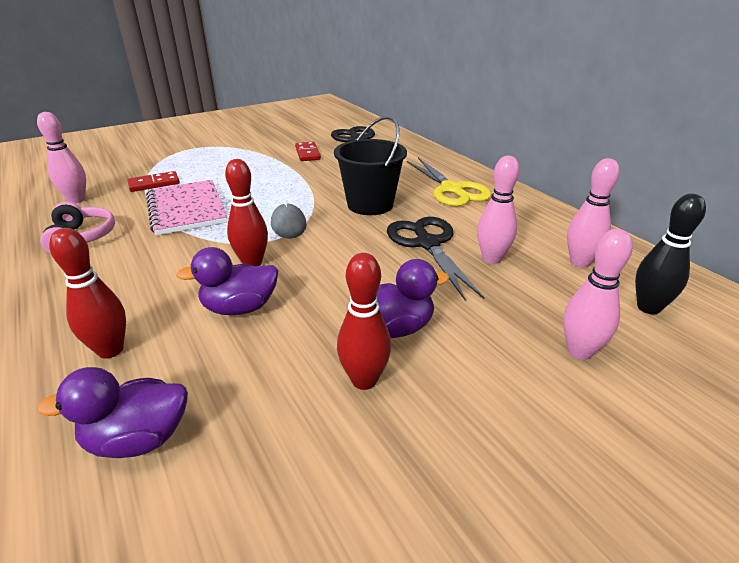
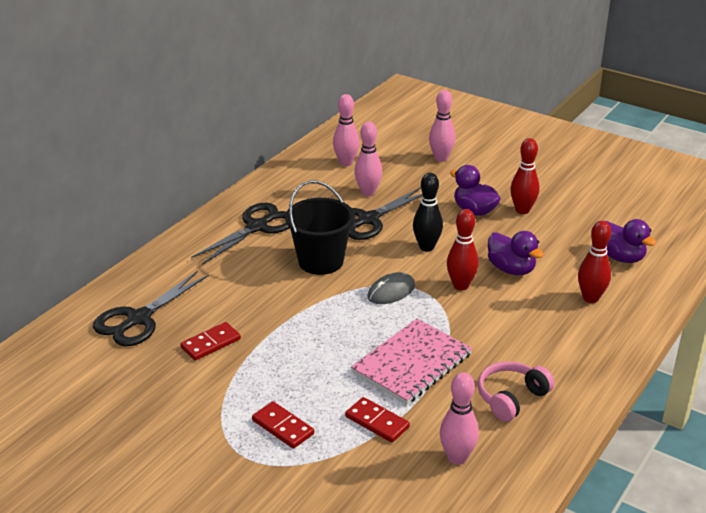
camera: 115 degrees left, 0 degrees up
yellow scissors [407,158,492,206] -> black scissors [191,203,290,265]
black bowling pin [635,194,706,314] -> black bowling pin moved to [413,173,443,251]
none -> red domino [252,401,314,449]

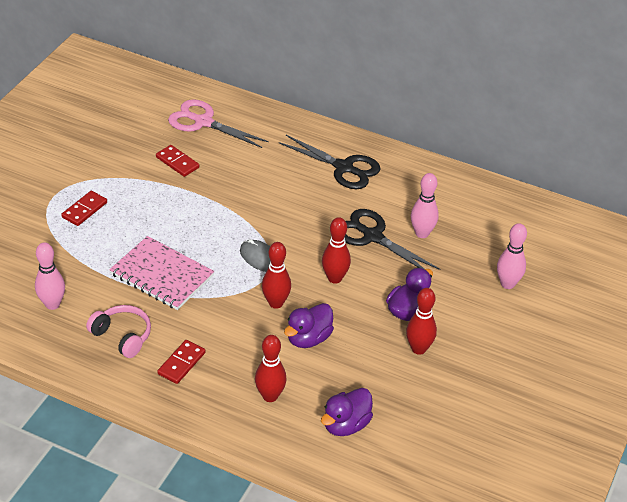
camera: 80 degrees right, 10 degrees up
black scissors [93,271,209,346] -> pink scissors [168,99,269,148]
black bucket [285,180,355,275] -> none
pink bowling pin [333,94,360,166] -> none
red domino [345,397,410,443] -> red domino moved to [157,340,205,384]
black bowling pin [413,173,443,251] -> red bowling pin [322,217,351,284]

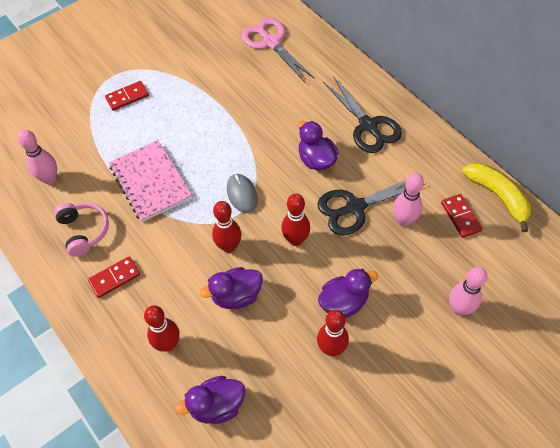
camera: 30 degrees right, 15 degrees up
red domino [156,145,199,177] -> red domino moved to [441,194,483,238]
black scissors [345,209,440,270] -> black scissors turned 90 degrees counterclockwise [317,180,427,235]
none -> purple duck [298,121,339,170]
none -> yellow banana [462,163,531,232]

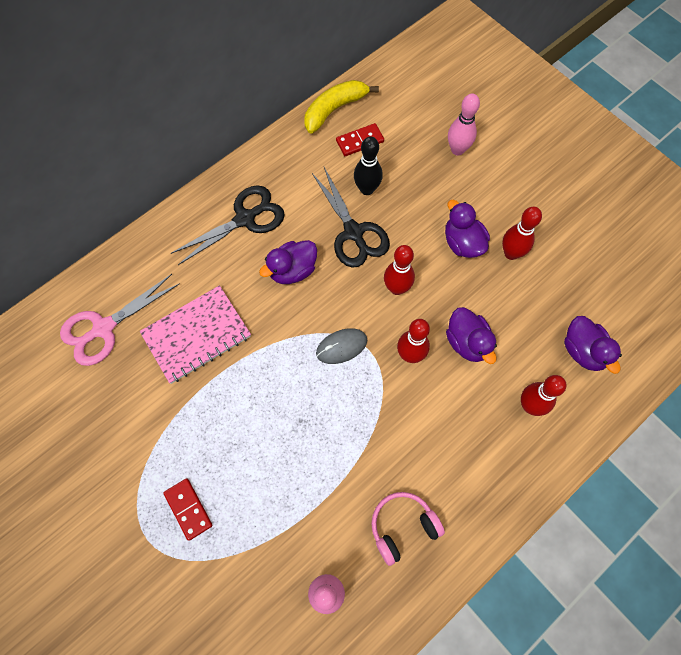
camera: 95 degrees left, 10 degrees up
red domino [88,257,140,298] -> none
pink notebook [109,140,192,222] -> pink notebook moved to [140,285,251,384]
pink bowling pin [393,173,424,227] -> black bowling pin [354,136,383,195]

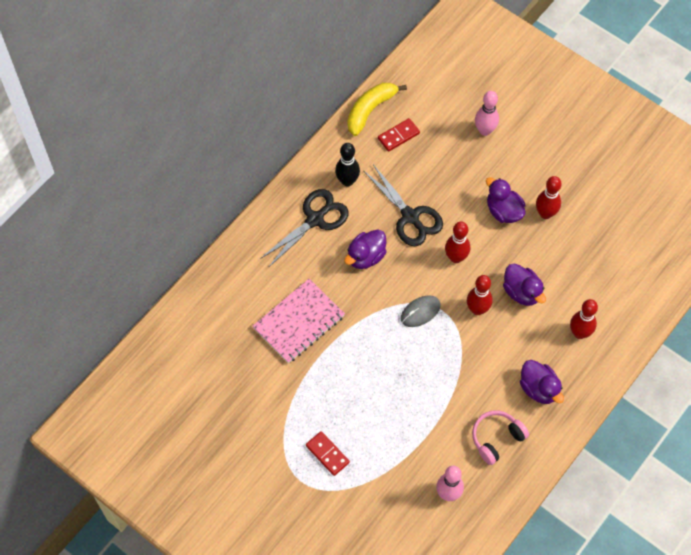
camera: 10 degrees left, 5 degrees down
pink scissors [60,274,179,366] -> none
black bowling pin [354,136,383,195] -> black bowling pin moved to [335,143,360,187]
purple duck [564,316,622,374] -> purple duck moved to [520,360,564,404]

